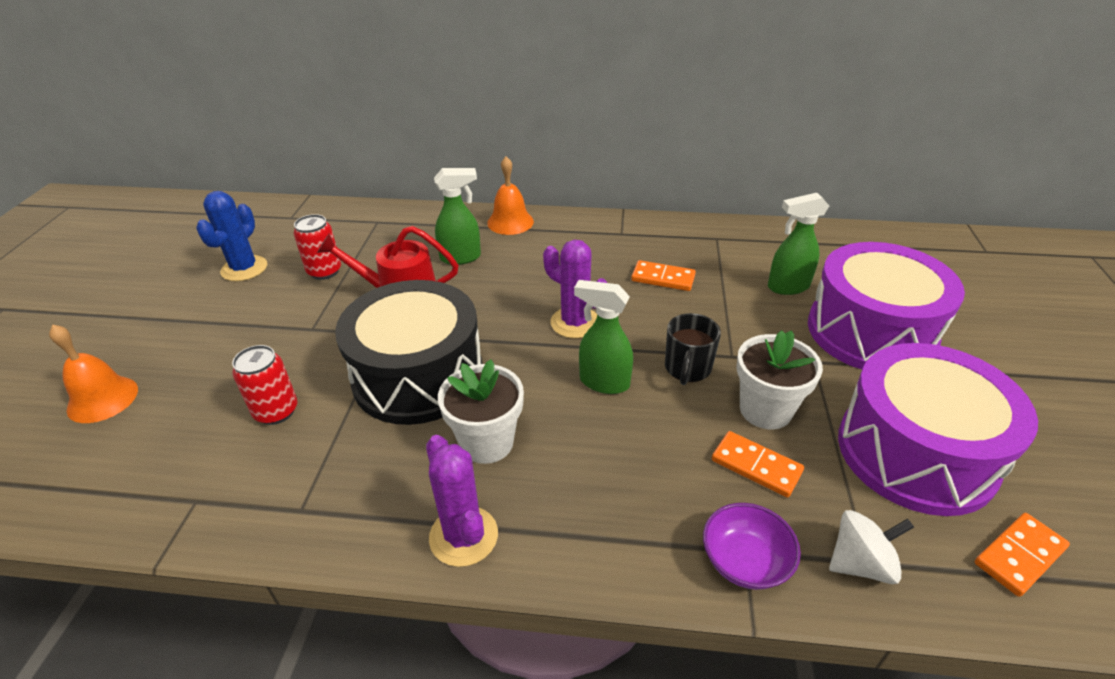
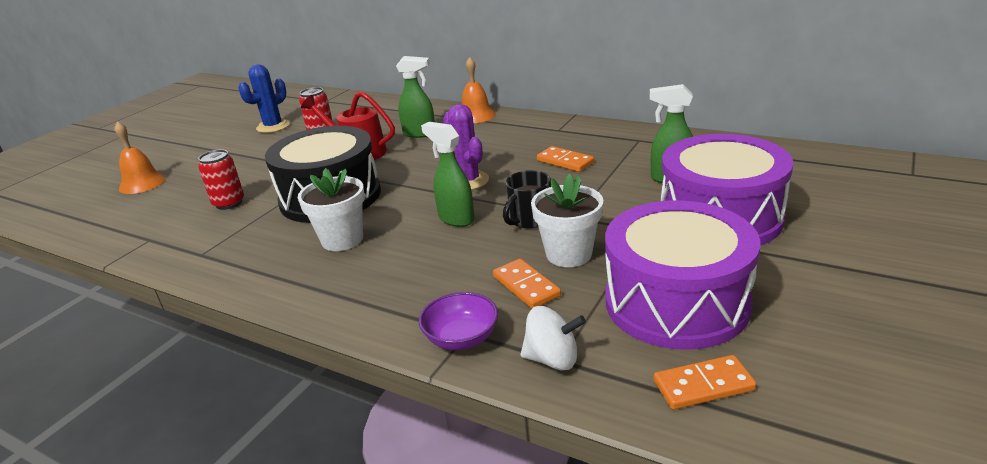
camera: 25 degrees right, 10 degrees down
purple cactus [426,435,498,567] -> none

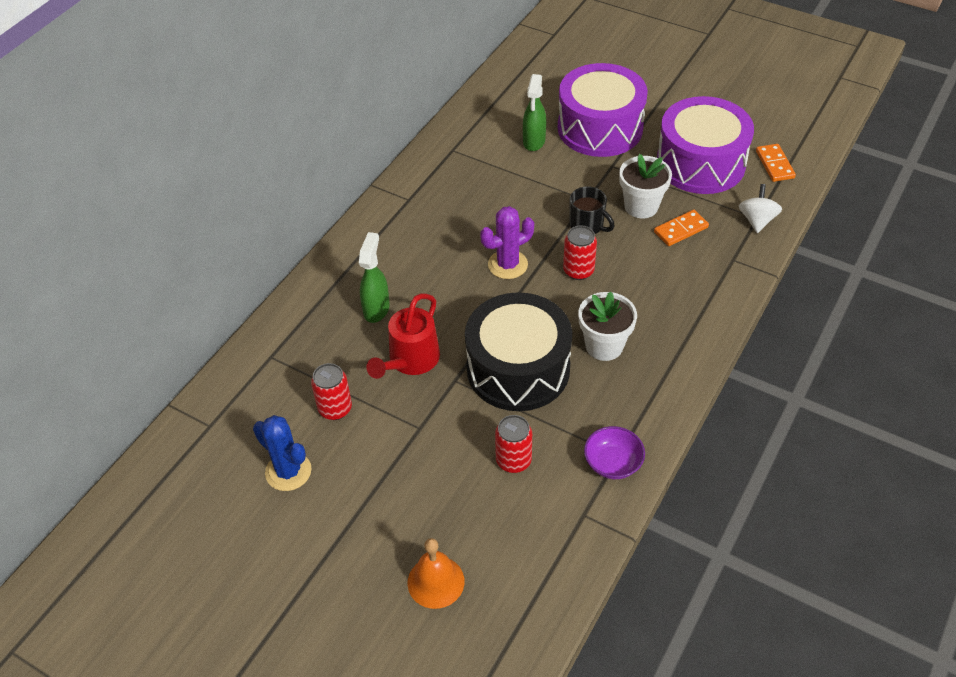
camera: 90 degrees left, 20 degrees up
purple bowl [419,292,498,350] -> purple bowl moved to [584,426,645,479]
green spray bottle [421,122,474,227] -> red can [563,225,597,280]
orange bell [462,57,496,123] -> none
orange domino [537,146,594,172] -> none

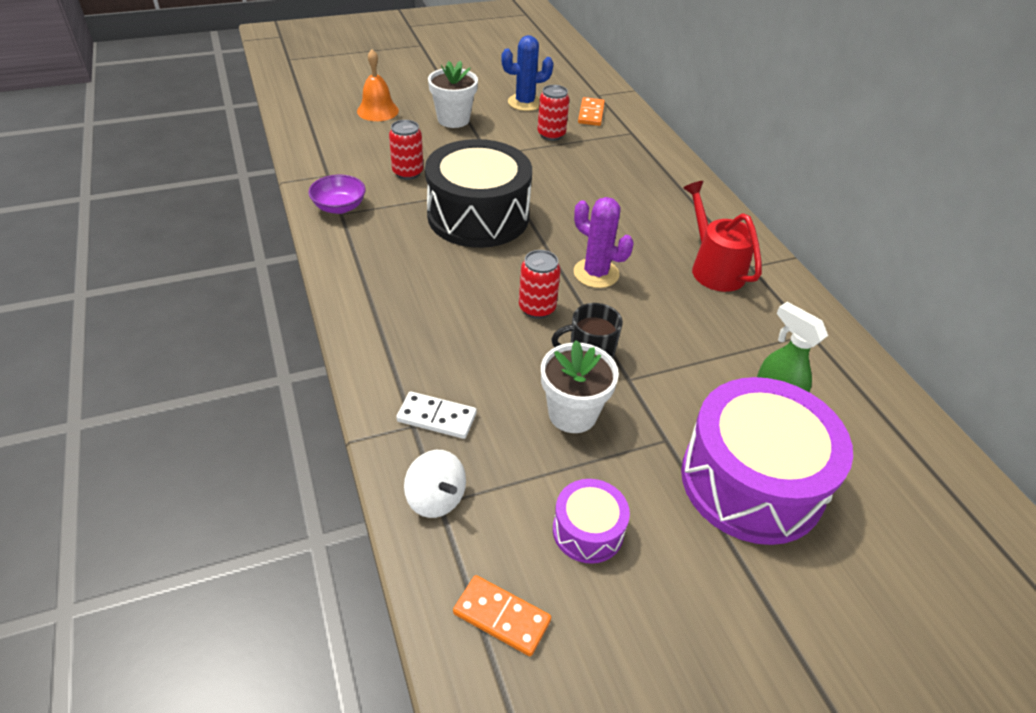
camera: 125 degrees right, 5 degrees down
green spray bottle [359,232,390,323] -> none
red watering can [366,293,440,379] -> red watering can moved to [683,181,762,292]
purple cactus [480,206,534,279] -> purple cactus turned 60 degrees counterclockwise [574,197,634,288]
white flower pot [579,292,637,361] -> white flower pot moved to [428,61,478,128]
orange domino [654,210,709,246] -> orange domino moved to [578,97,605,126]
purple drum [657,96,754,194] -> purple drum [553,479,630,564], size x0.47
none -> white domino [396,391,477,439]

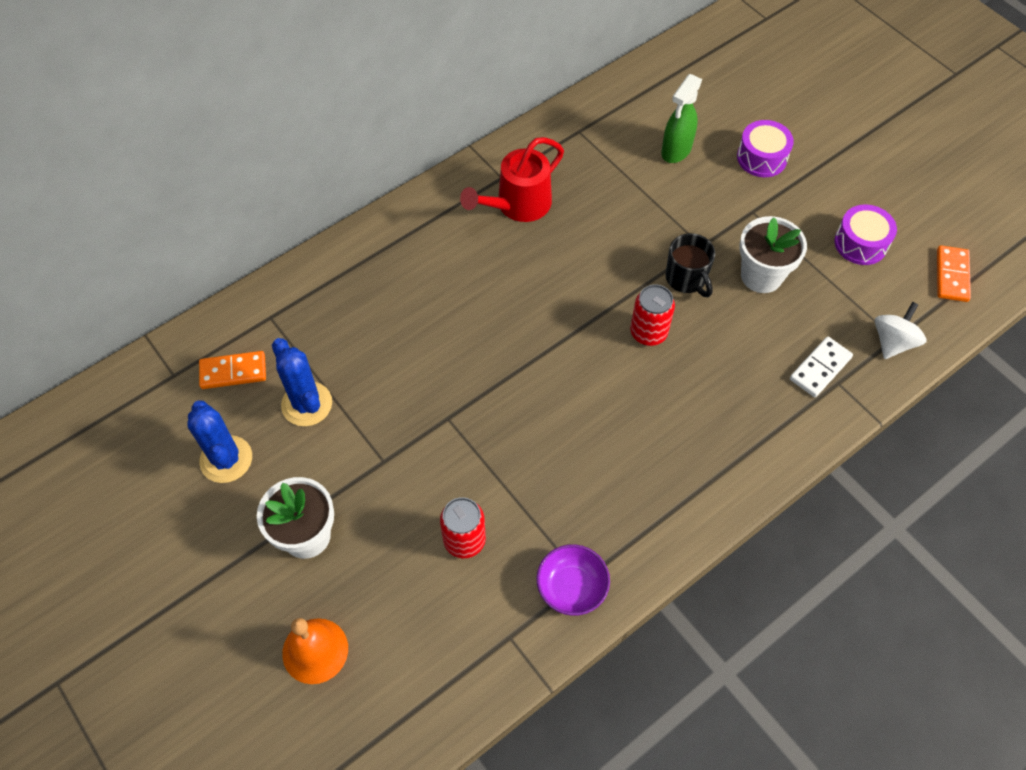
camera: 105 degrees left, 15 degrees up
white domino [396,391,477,439] -> white domino turned 45 degrees clockwise [790,337,853,397]
black drum [425,139,532,248] -> none
red can [537,85,569,141] -> blue cactus [272,338,332,426]
purple cactus [574,197,634,288] -> none
purple drum [681,377,853,545] -> purple drum [737,120,794,177], size x0.47

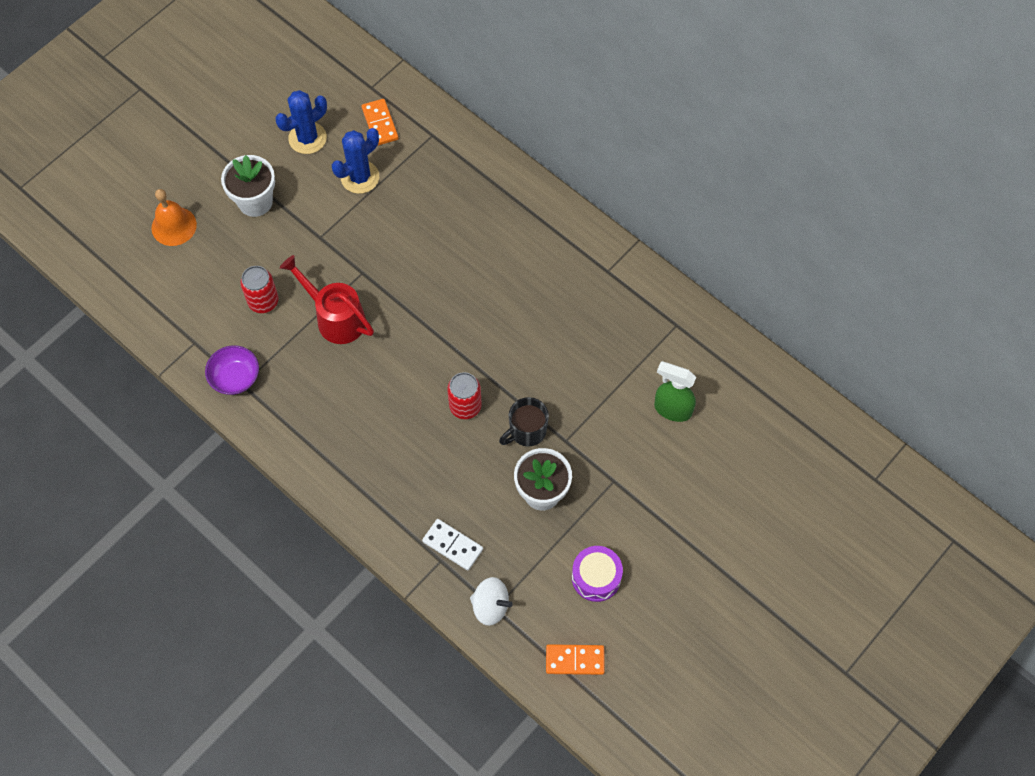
camera: 80 degrees right, 5 degrees up
red watering can [460,137,564,222] -> red watering can moved to [280,255,374,344]
purple drum [737,120,794,177] -> none

